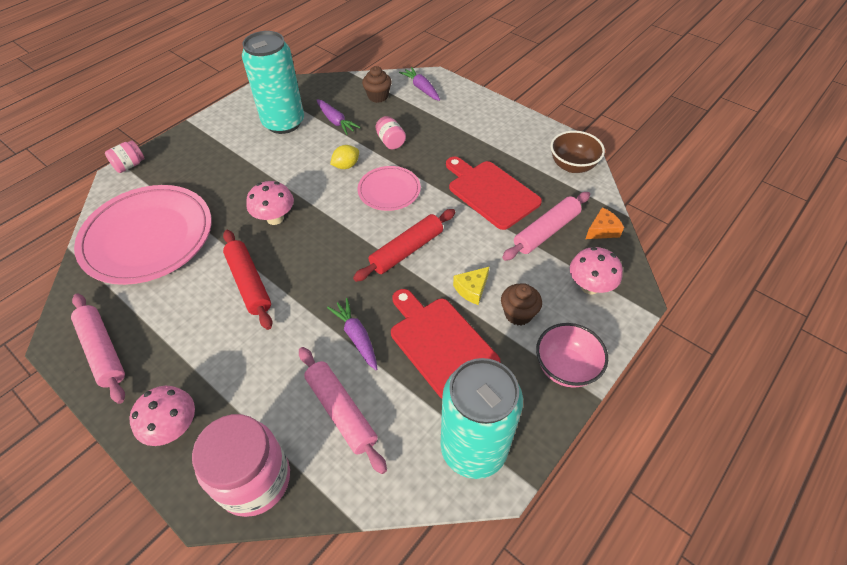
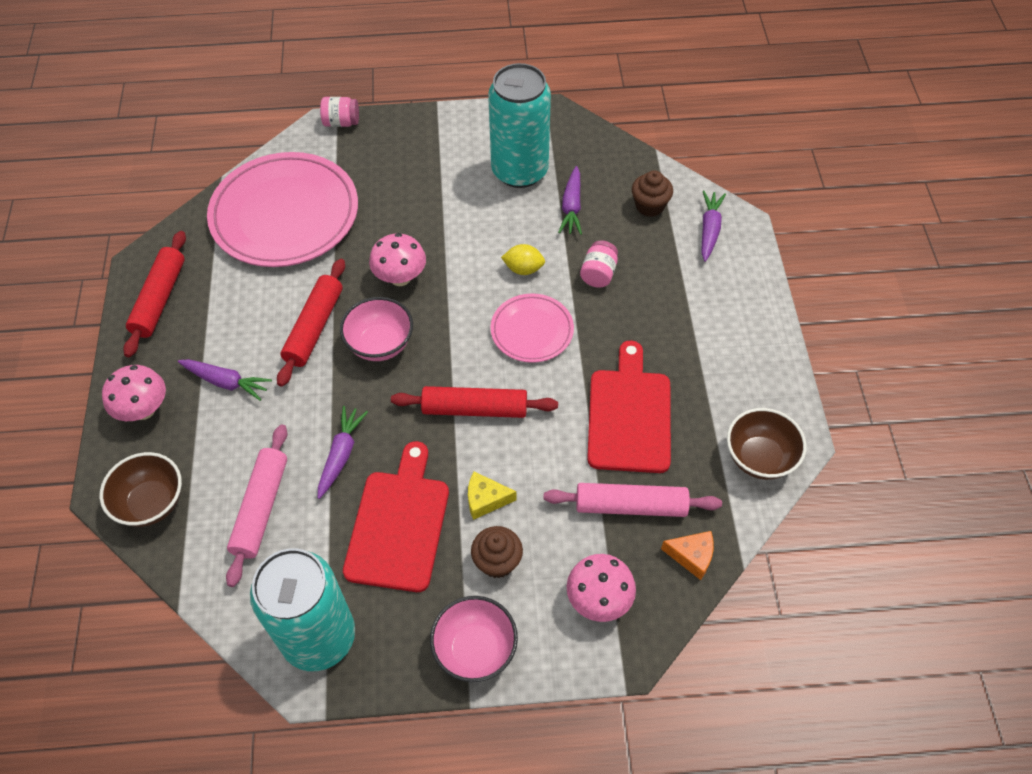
camera: 45 degrees right, 5 degrees up
pink rolling pin [71,293,125,404] -> red rolling pin [123,231,186,357]
pink jar [192,414,290,517] -> brown bowl [100,452,182,527]
none -> purple carrot [178,359,272,401]
none -> pink bowl [340,297,413,361]

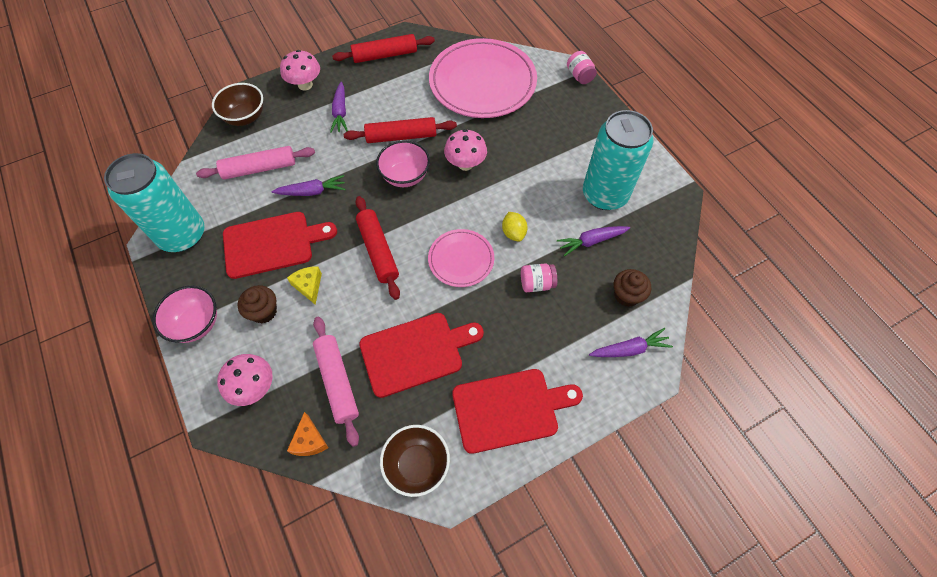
camera: 65 degrees right, 5 degrees up
none -> red cutting board [452,369,583,454]

